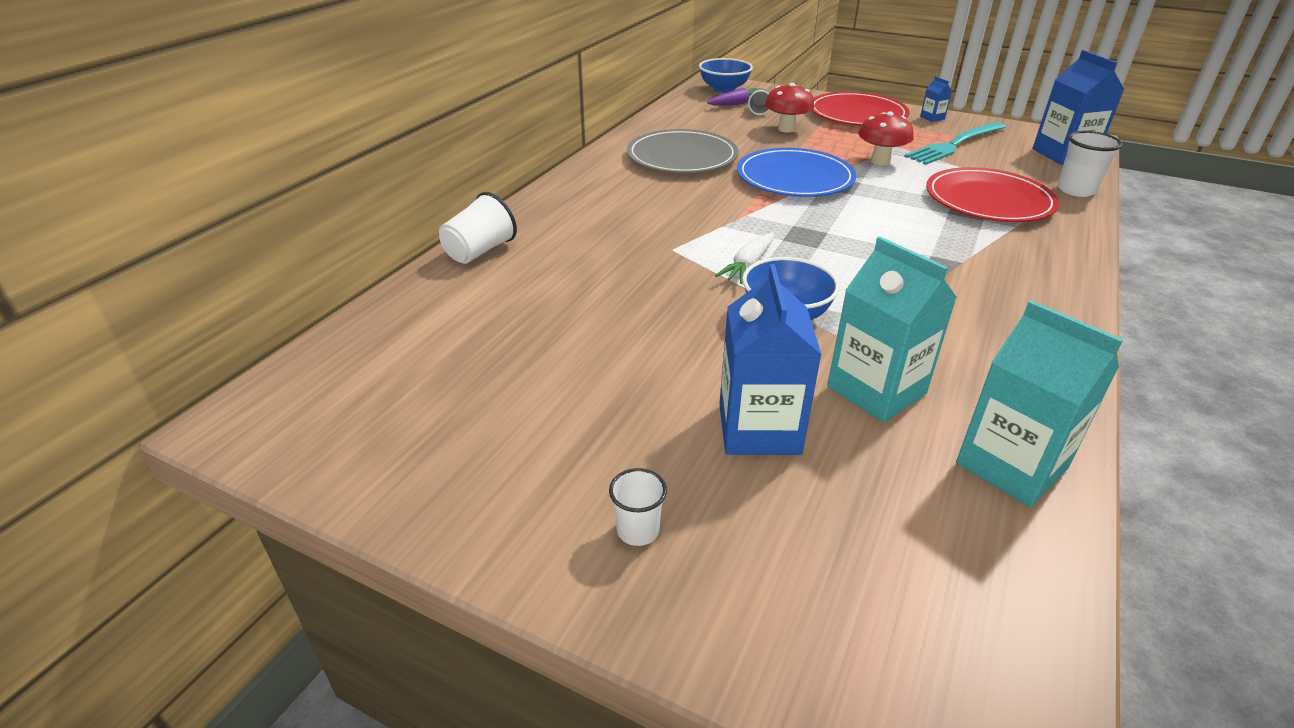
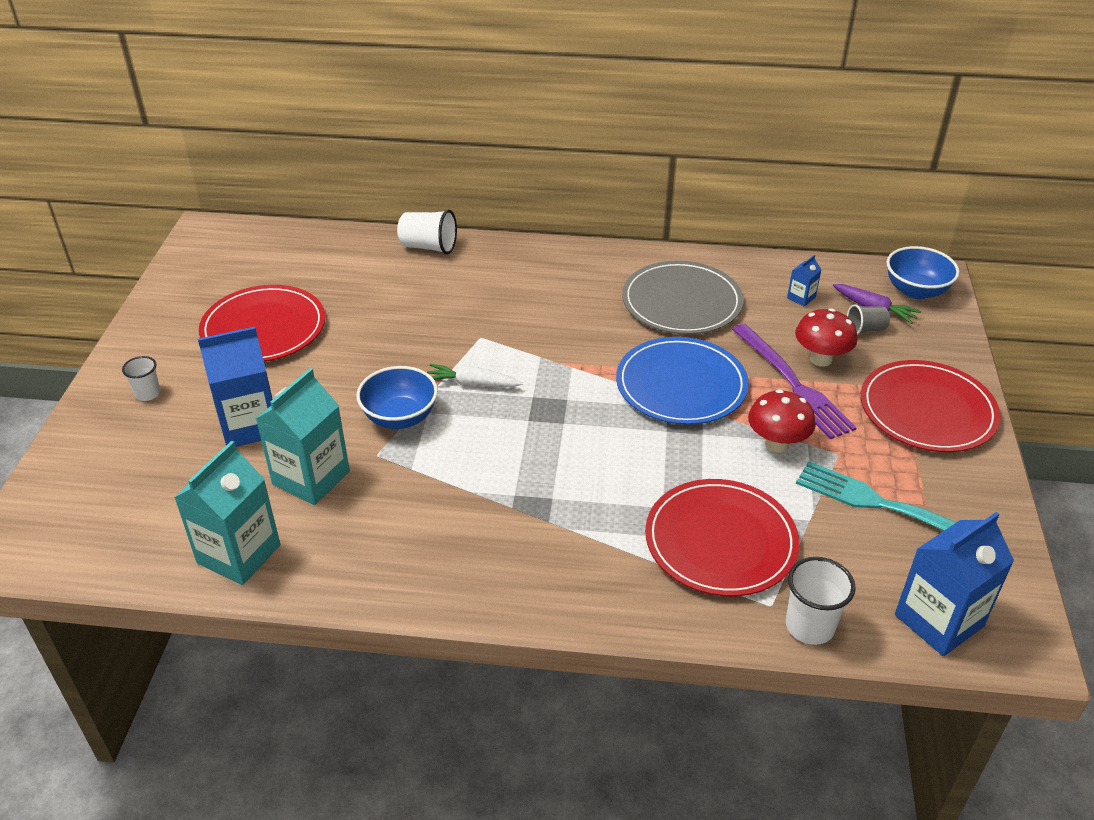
camera: 70 degrees right, 5 degrees up
blue carton [920,76,952,122] -> blue carton moved to [787,255,821,307]
none -> red plate [199,285,325,362]
none -> purple fork [732,324,857,439]

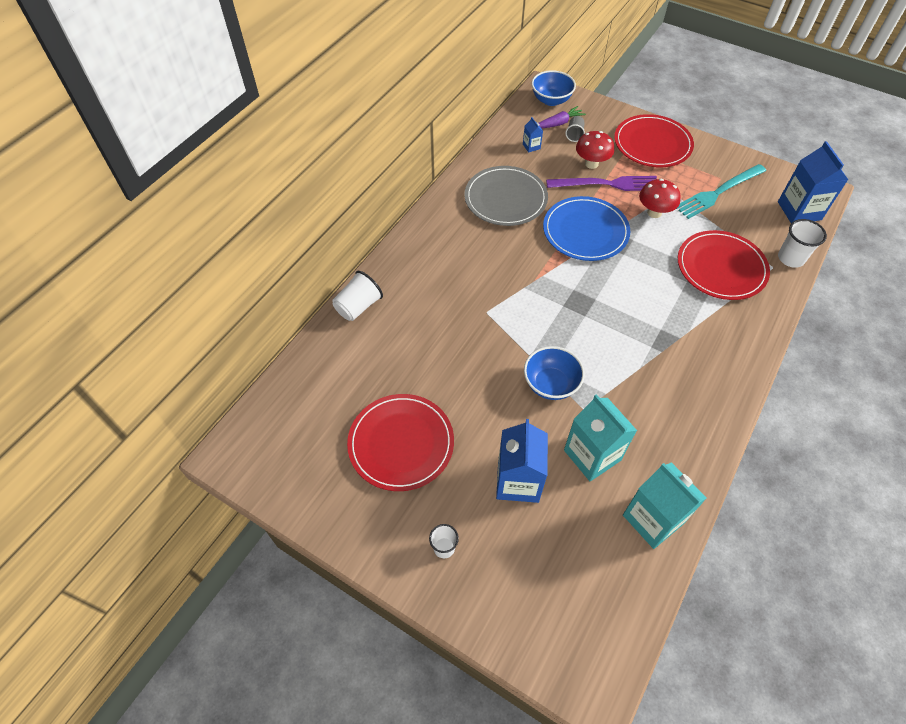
camera: 65 degrees left, 15 degrees up
white carrot [427,364,523,387] -> none

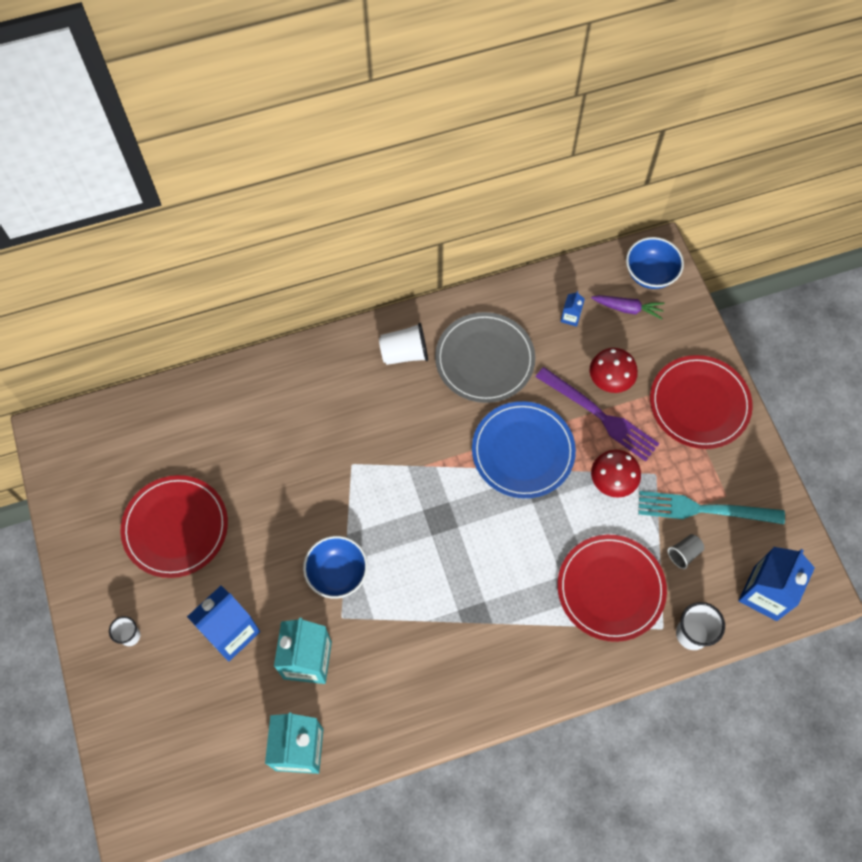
camera: 40 degrees right, 10 degrees up
white cup [332,271,383,321] -> white cup moved to [379,323,428,365]
grey cup [565,116,585,142] -> grey cup moved to [667,534,704,569]

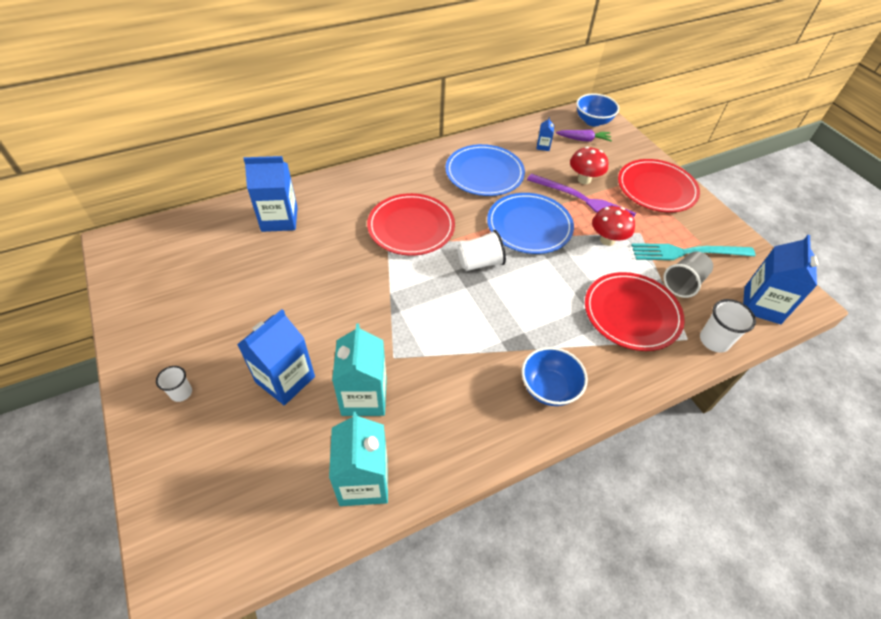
camera: 10 degrees left, 15 degrees down
red plate [121,475,228,578] -> red plate moved to [367,193,455,256]
blue bowl [303,536,368,598] -> blue bowl moved to [522,347,588,406]
white cup [379,323,428,365] -> white cup moved to [457,230,506,271]
grey plate [435,312,535,403] -> blue plate [445,144,525,196]
grey cup [667,534,704,569] -> grey cup [663,251,713,298], size x1.59
none -> blue carton [243,156,298,232]

